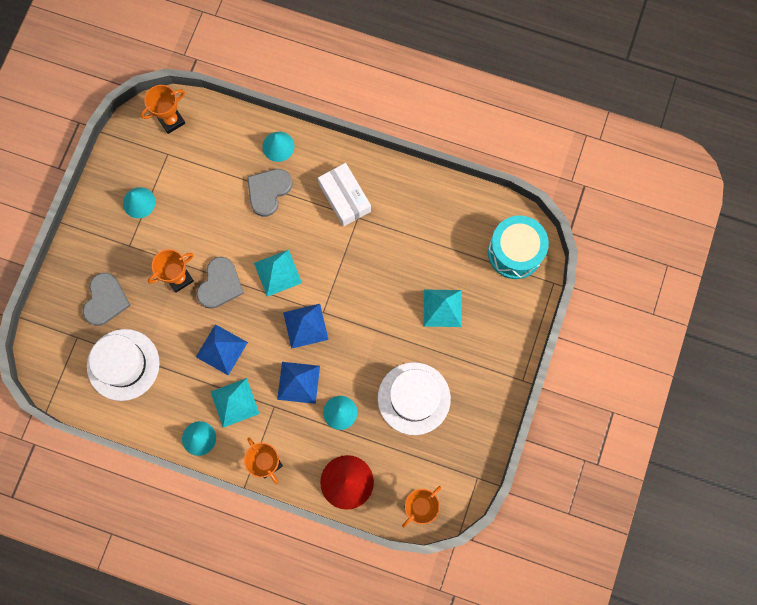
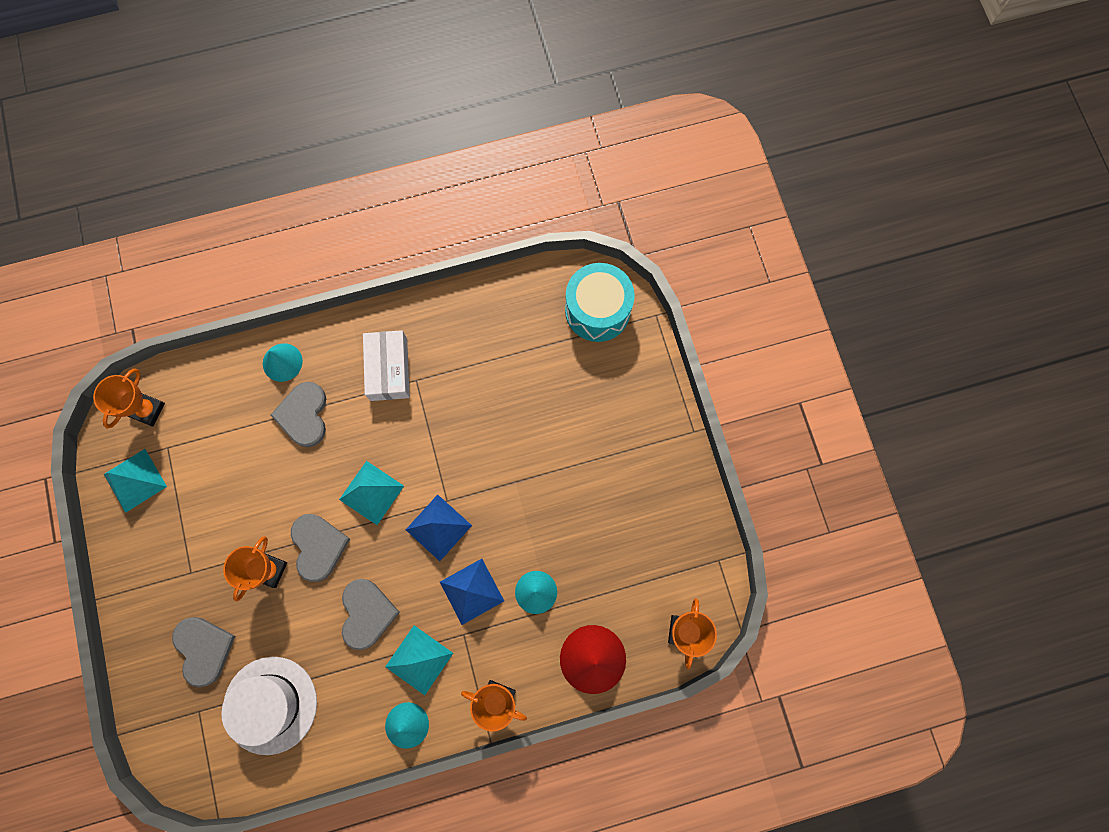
camera: 35 degrees left, 0 degrees up
turquoise cone [123,187,155,218] -> none
blue pyramid [196,324,248,375] -> grey heart [342,579,400,650]
white box [318,163,371,227] -> white box turned 60 degrees clockwise [363,330,410,401]
white hat [378,362,451,435] -> none
turquoise pyramid [424,289,462,327] -> turquoise pyramid moved to [104,449,167,513]

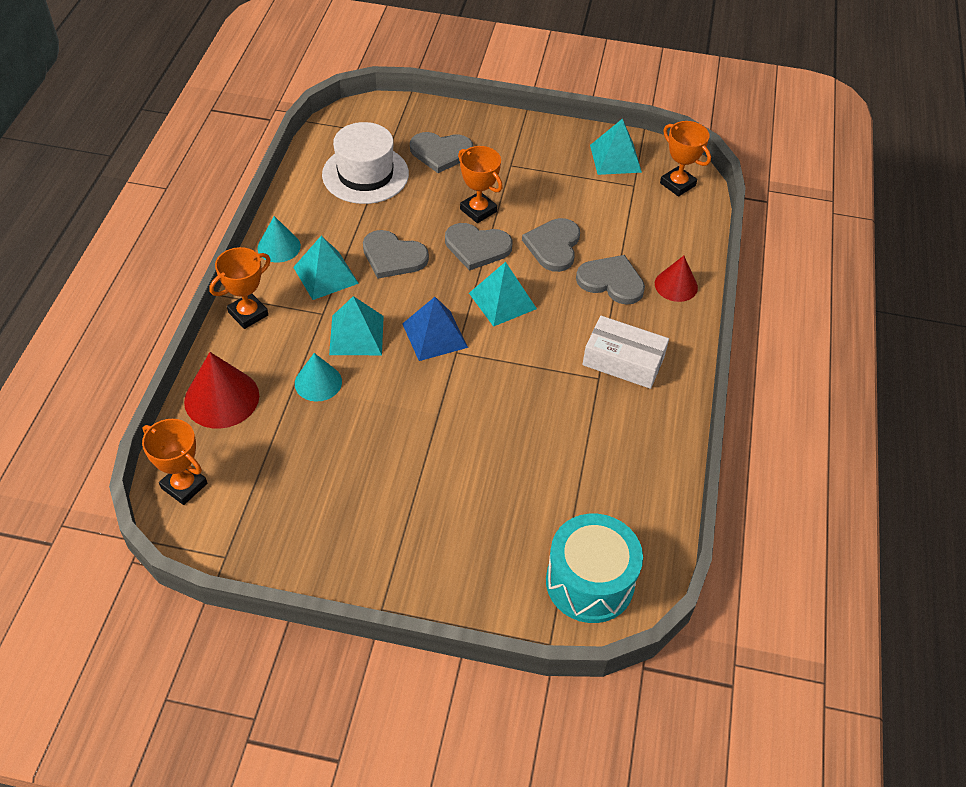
camera: 115 degrees right, 25 degrees down
turquoise cone [263,343,303,382] -> red cone [655,256,698,302]
blue pyramid [440,559,504,625] -> turquoise pyramid [329,296,384,355]
none -> grey heart [522,218,580,272]

